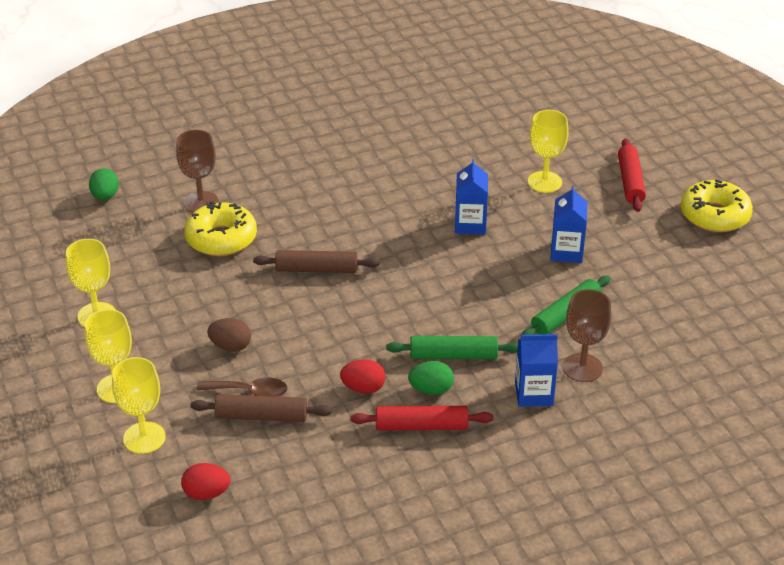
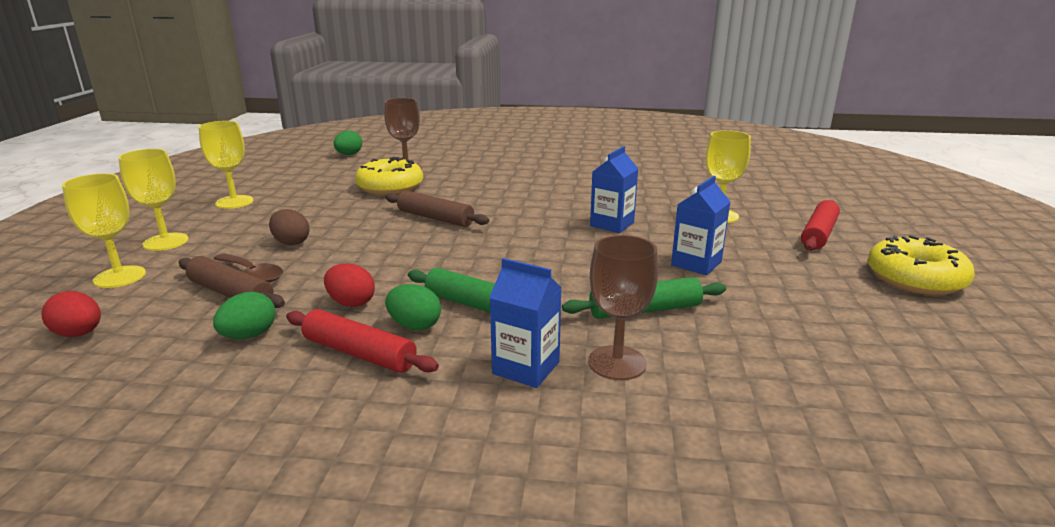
camera: 30 degrees right, 15 degrees down
none -> green egg [213,292,276,339]

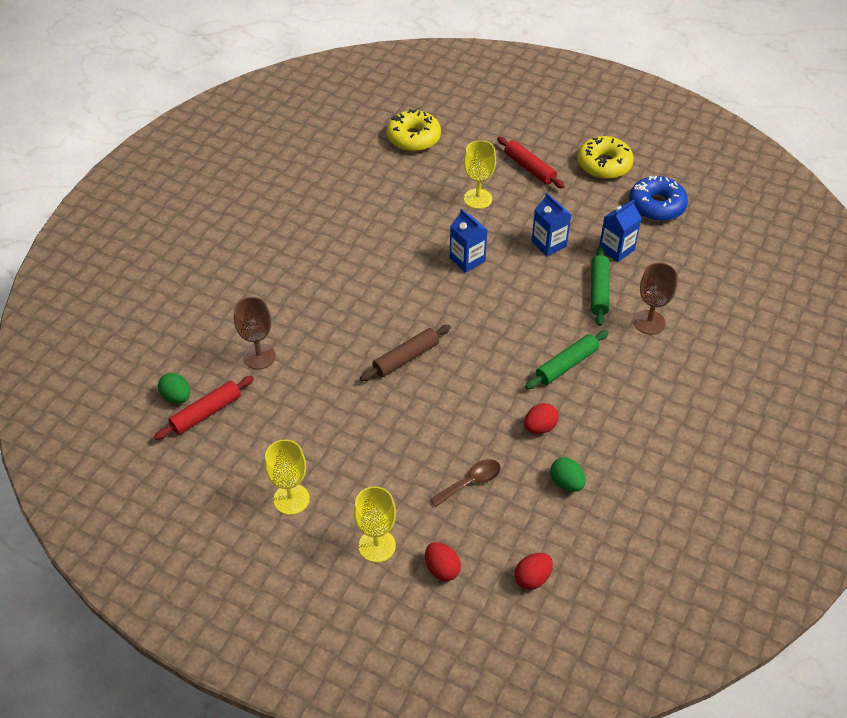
camera: 70 degrees left, 25 degrees up
yellow goblet [62,173,146,288] -> red egg [425,542,461,581]
brown rolling pin [179,256,285,308] -> none
brown egg [269,209,309,245] -> none
red rolling pin [286,309,439,373] -> red rolling pin moved to [154,376,254,440]
yellow donut [355,157,423,195] -> yellow donut moved to [387,109,441,152]
green egg [385,284,441,331] -> none
blue carton [489,258,562,388] -> blue carton moved to [599,199,642,262]
none -> blue donut [629,176,688,221]

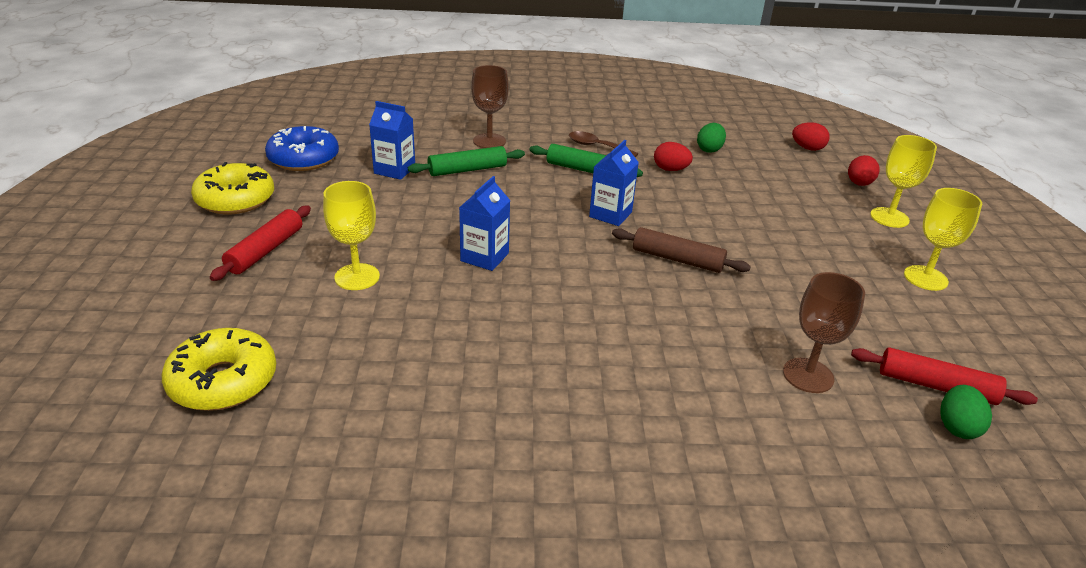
camera: 120 degrees left, 15 degrees down
brown spoon [430,459,500,507] -> brown spoon moved to [569,131,638,157]
blue carton [531,193,571,256] -> blue carton moved to [589,140,639,226]

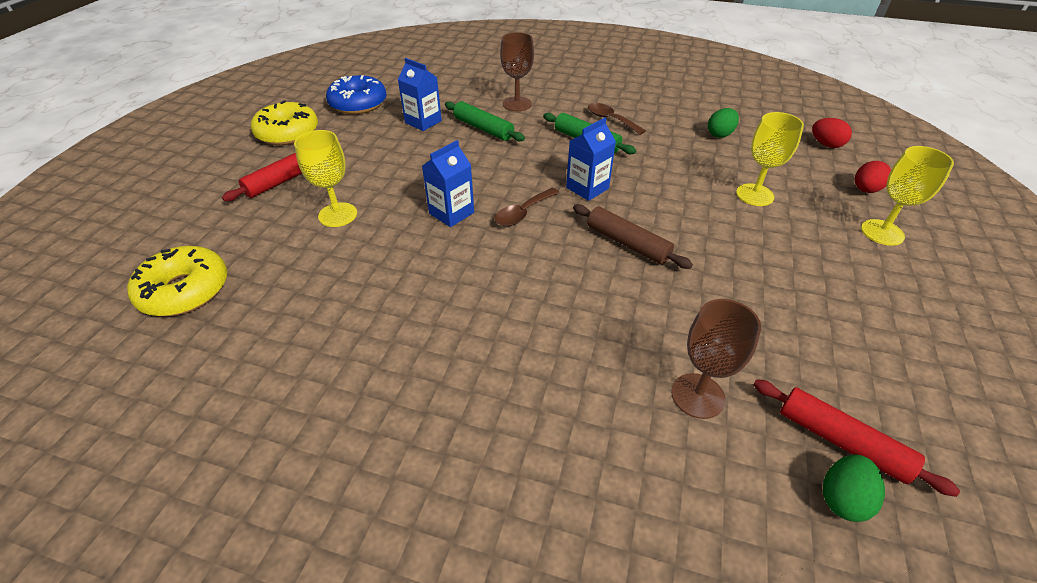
camera: 20 degrees right, 10 degrees up
green rolling pin [408,146,525,176] -> green rolling pin turned 45 degrees clockwise [445,101,525,142]
red egg [654,142,693,171] -> none
yellow goblet [904,188,982,291] -> yellow goblet moved to [736,112,804,206]
none -> brown spoon [494,188,559,226]

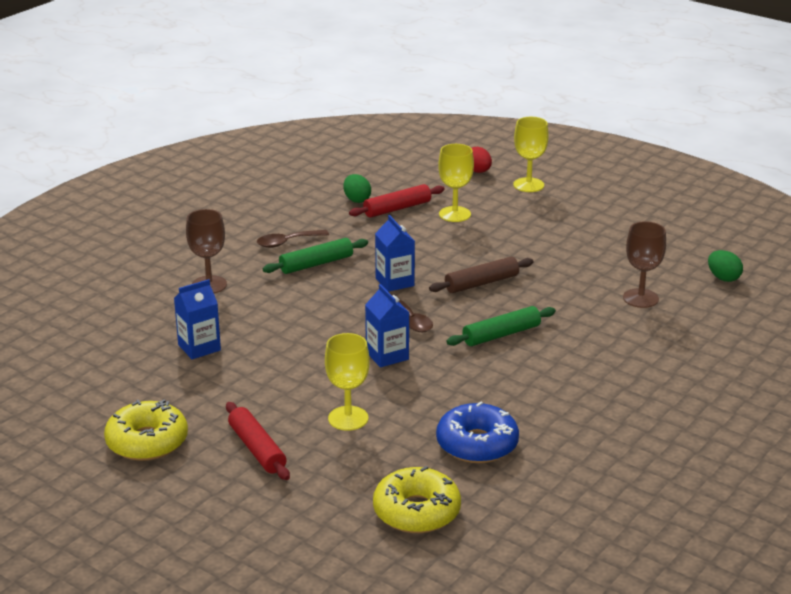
camera: 70 degrees left, 15 degrees down
blue donut [326,75,387,114] -> blue donut moved to [436,401,519,463]
green rolling pin [445,101,525,142] -> green rolling pin moved to [446,306,556,346]
red rolling pin [753,379,960,497] -> red rolling pin moved to [349,184,445,218]
red egg [812,118,852,148] -> none

